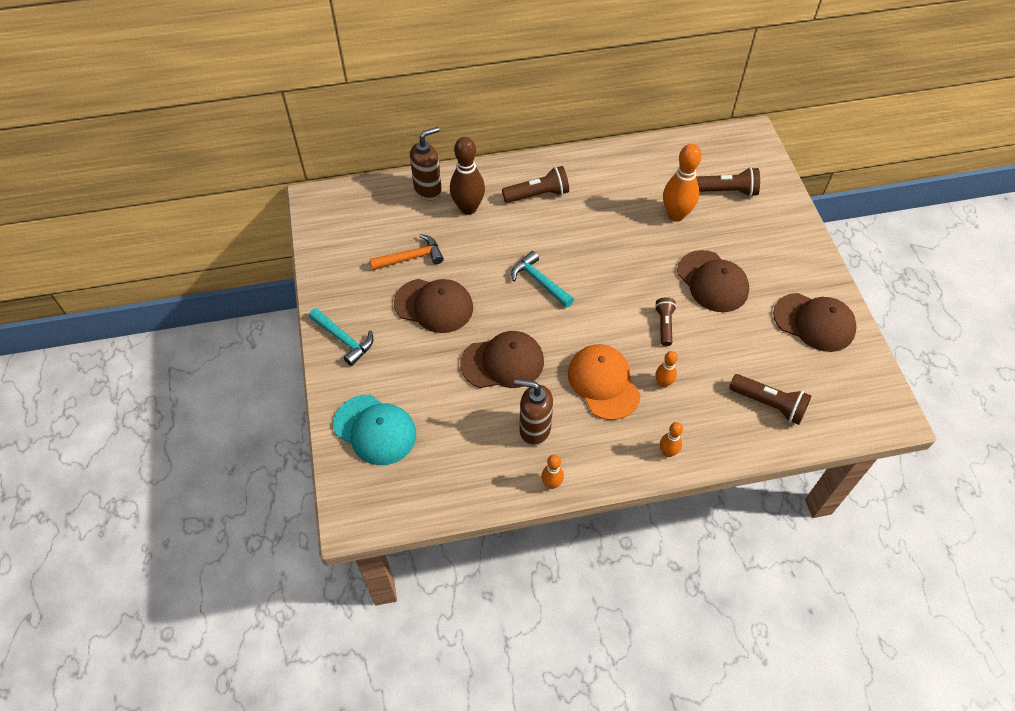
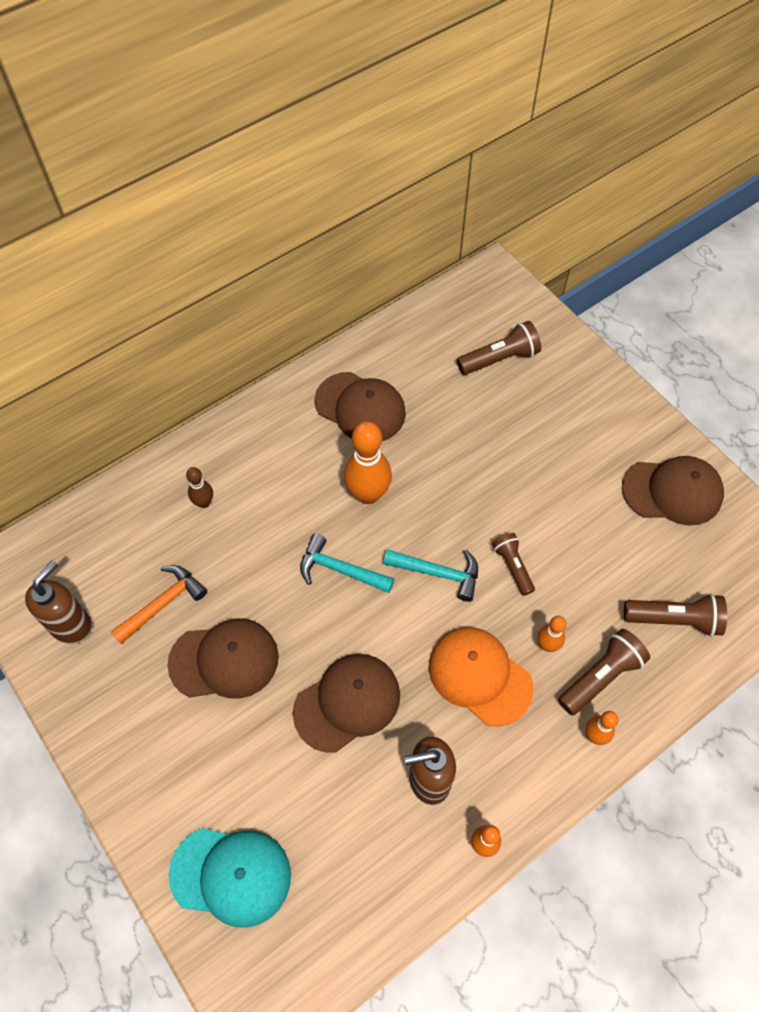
camera: 25 degrees left, 5 degrees up
turquoise hammer [309,308,373,366] -> turquoise hammer moved to [383,549,478,602]
brown soap dispenser [410,127,442,201] -> brown soap dispenser moved to [25,560,92,644]
brown bowling pin [450,137,485,215] -> brown bowling pin [186,467,213,508], size x0.52
brown flashlight [502,166,569,203] -> brown flashlight moved to [558,629,650,715]
orange bowling pin [663,144,702,222] -> orange bowling pin moved to [344,421,392,504]
brown cap [677,250,749,312] -> brown cap moved to [314,372,406,441]

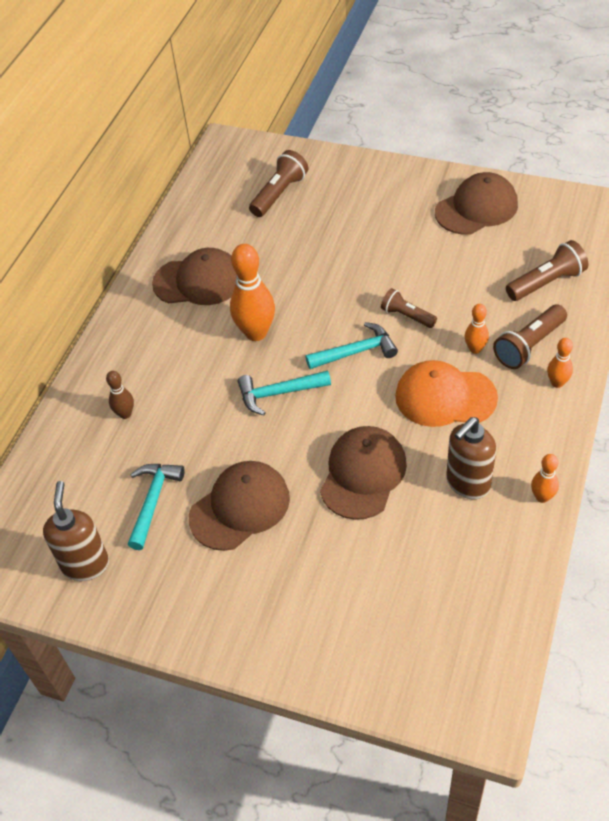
camera: 30 degrees left, 10 degrees down
orange hammer [111,565,207,644] -> turquoise hammer [128,464,185,550]
turquoise cap [169,828,291,928] -> none
brown flashlight [558,629,650,715] -> brown flashlight turned 150 degrees counterclockwise [493,305,567,369]

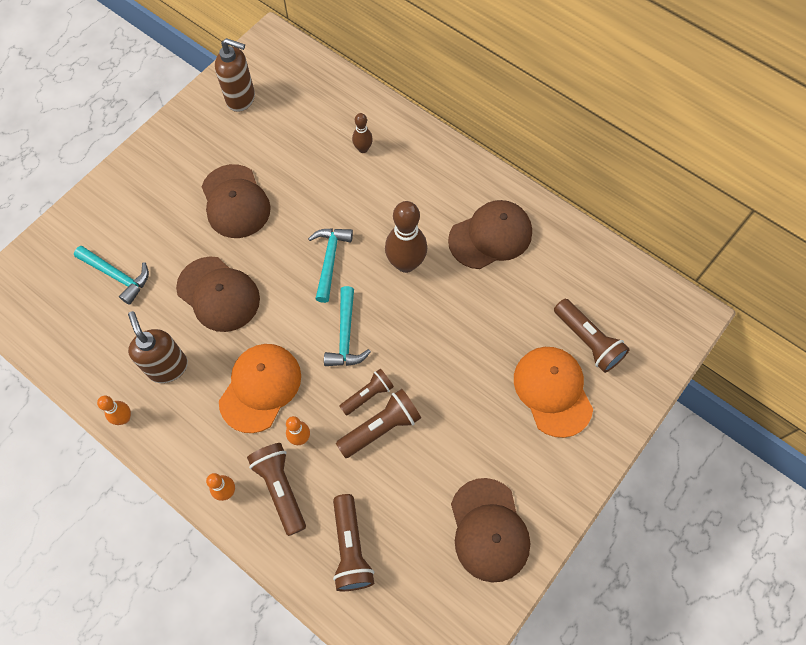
camera: 105 degrees right, 15 degrees up
turquoise hammer [128,464,185,550] -> turquoise hammer moved to [74,246,149,305]
brown cap [152,248,237,305] -> brown cap turned 135 degrees counterclockwise [448,200,532,269]
orange bowling pin [230,244,275,341] -> brown bowling pin [385,201,427,273]
none -> brown flashlight [336,389,421,458]
none -> orange cap [514,347,593,438]

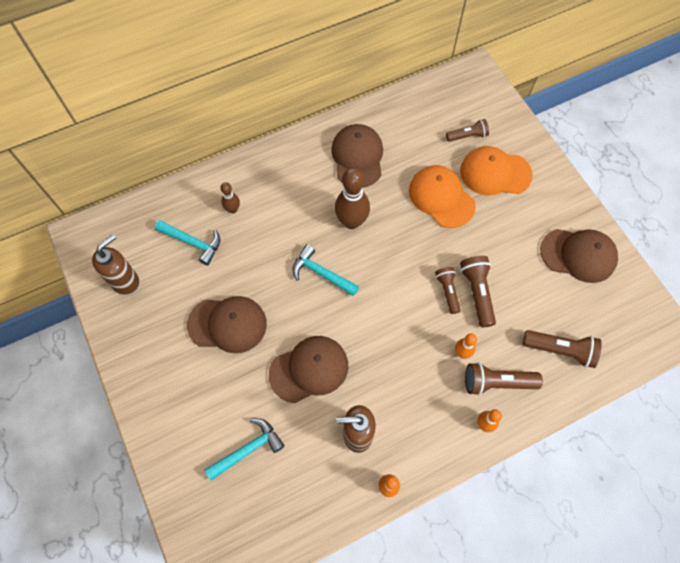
camera: 65 degrees left, 0 degrees up
orange cap [219,344,301,433] -> orange cap moved to [409,165,476,228]
turquoise hammer [324,286,371,366] -> turquoise hammer moved to [155,220,220,265]
brown flashlight [554,299,630,373] -> brown flashlight [446,119,489,142], size x0.67

